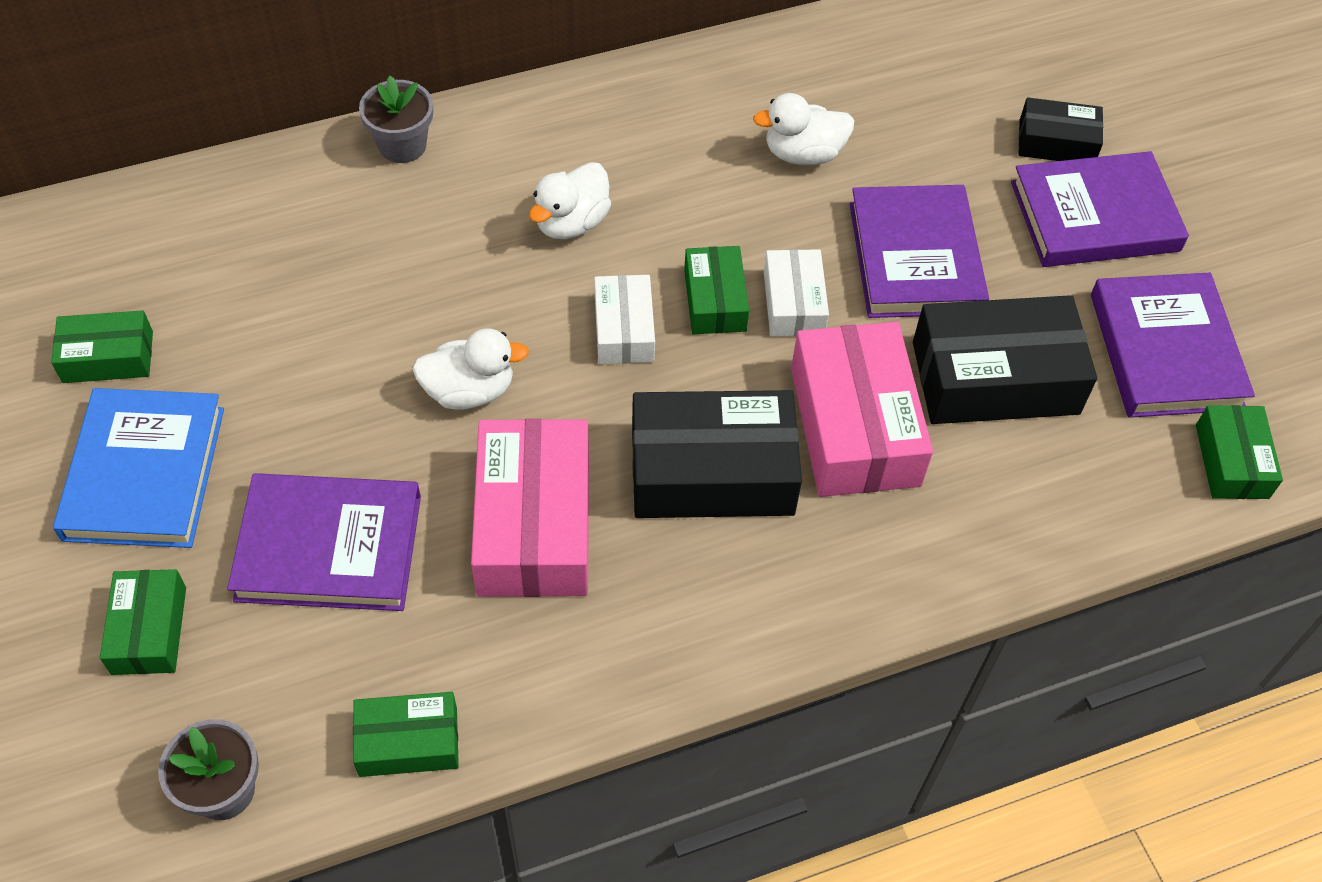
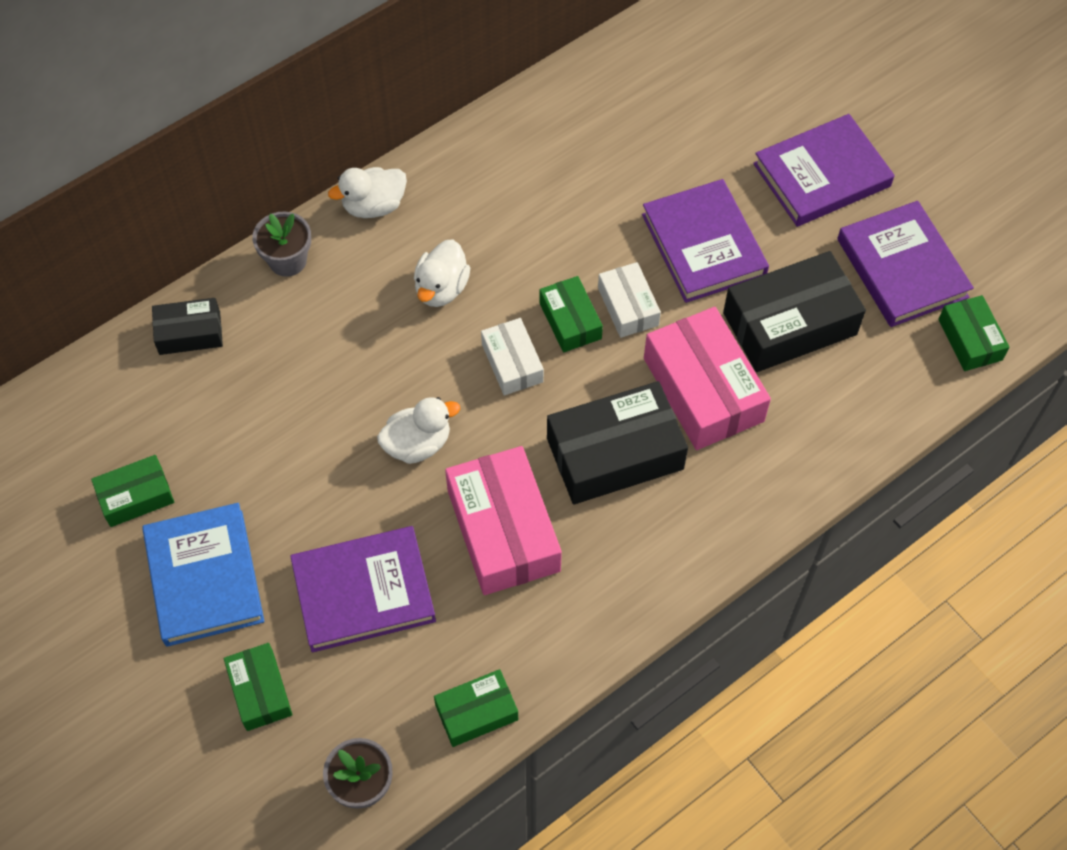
camera: 15 degrees left, 5 degrees up
white duck [753,93,854,165] -> white duck moved to [328,167,407,218]
black box [1018,97,1103,161] -> black box moved to [152,298,223,355]

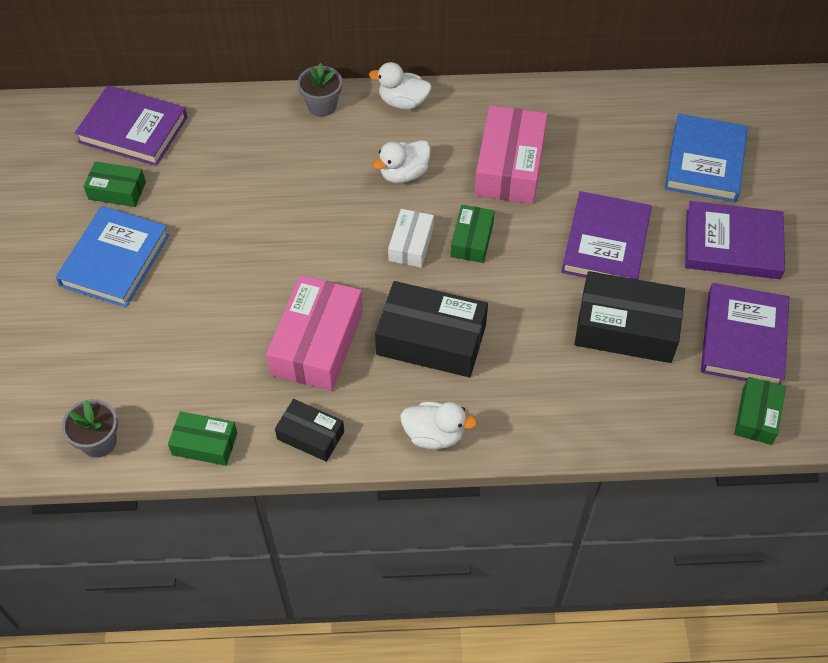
camera: 35 degrees right, 5 degrees down
black box [152,298,223,355] -> black box moved to [275,399,344,462]
green box [224,643,293,731] -> none
purple book [290,526,436,652] -> purple book moved to [75,86,187,166]
white duck [377,397,460,464] -> white duck moved to [401,401,477,449]
white box [598,262,661,338] -> none
pink box [644,307,771,450] -> pink box moved to [475,105,548,204]
none -> blue book [665,114,748,202]

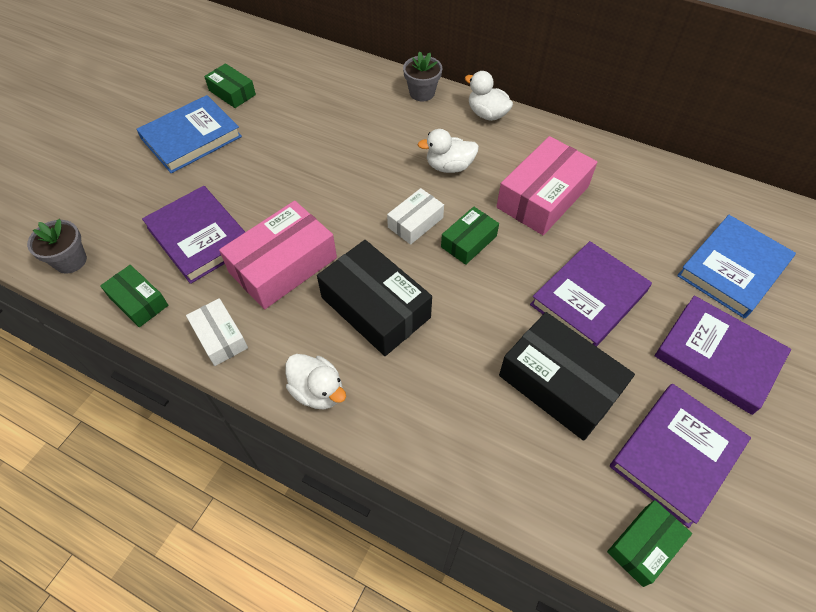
camera: 30 degrees right, 0 degrees up
purple book [75,86,187,166] -> purple book moved to [142,186,245,284]
black box [275,399,344,462] -> white box [186,298,248,366]

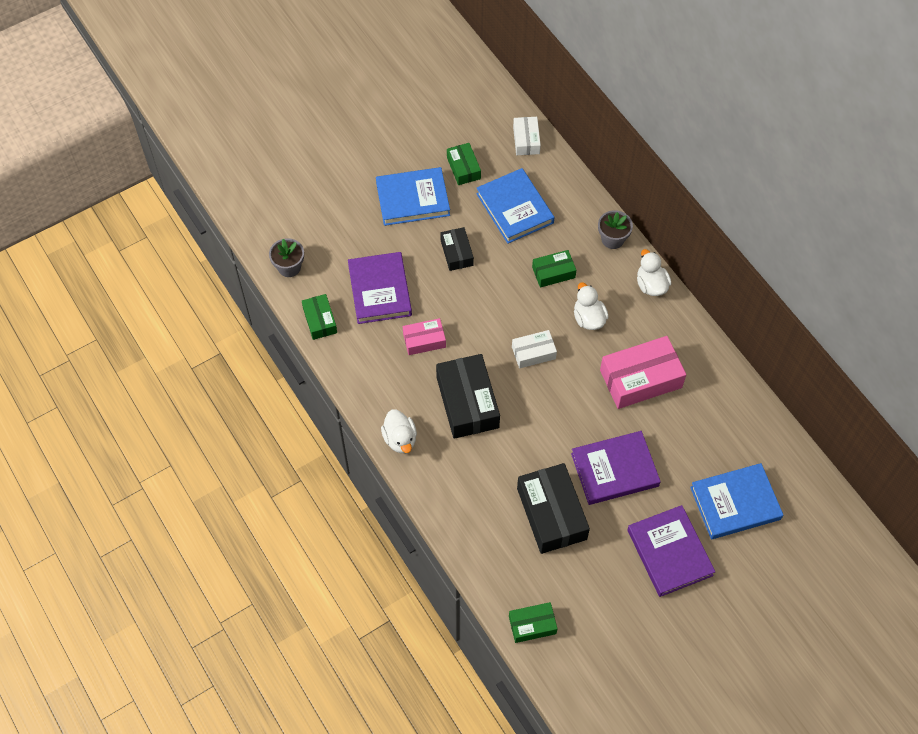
camera: 30 degrees right, 5 degrees up
white box [186,298,248,366] -> white box moved to [513,117,541,155]
pink box [219,201,337,309] -> pink box [403,318,446,355], size x0.56
white duck [417,129,479,173] -> white duck turned 45 degrees clockwise [574,283,609,330]
green box [441,207,499,265] -> green box moved to [532,250,576,288]
purple book [610,384,751,528] -> none
none -> black box [440,227,474,271]
none -> blue book [476,168,554,244]

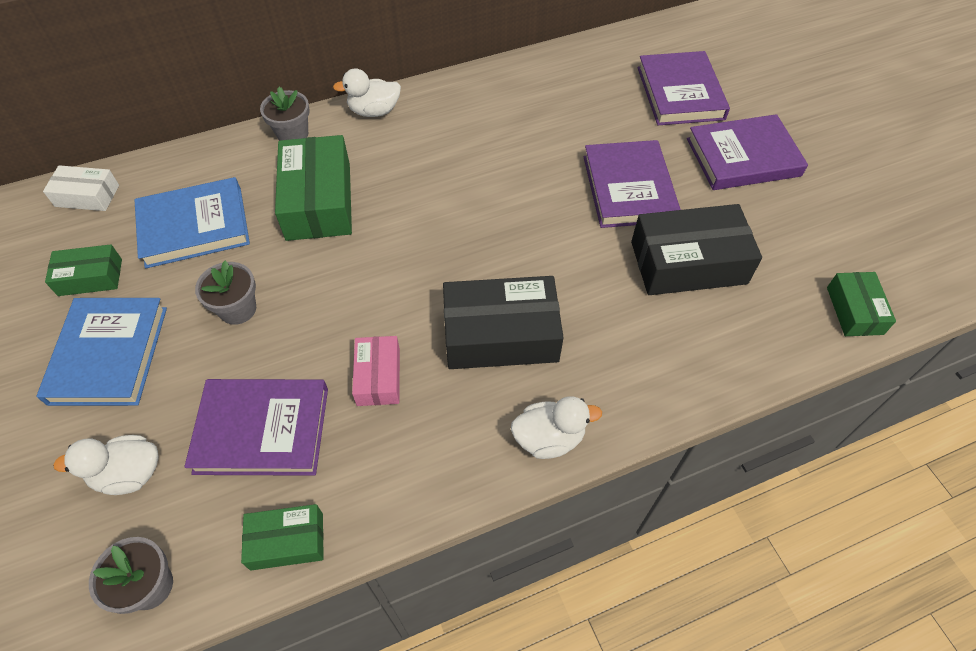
camera: 80 degrees left, 5 degrees down
black box [440,227,474,271] -> grey flower pot [195,261,256,325]
white box [512,330,557,368] -> none
green box [532,250,576,288] -> green box [275,135,352,241], size x1.80
white duck [574,283,609,330] -> white duck moved to [53,435,159,495]
pink box [600,336,686,409] -> none
blue book [690,463,783,539] -> purple book [637,51,730,125]

